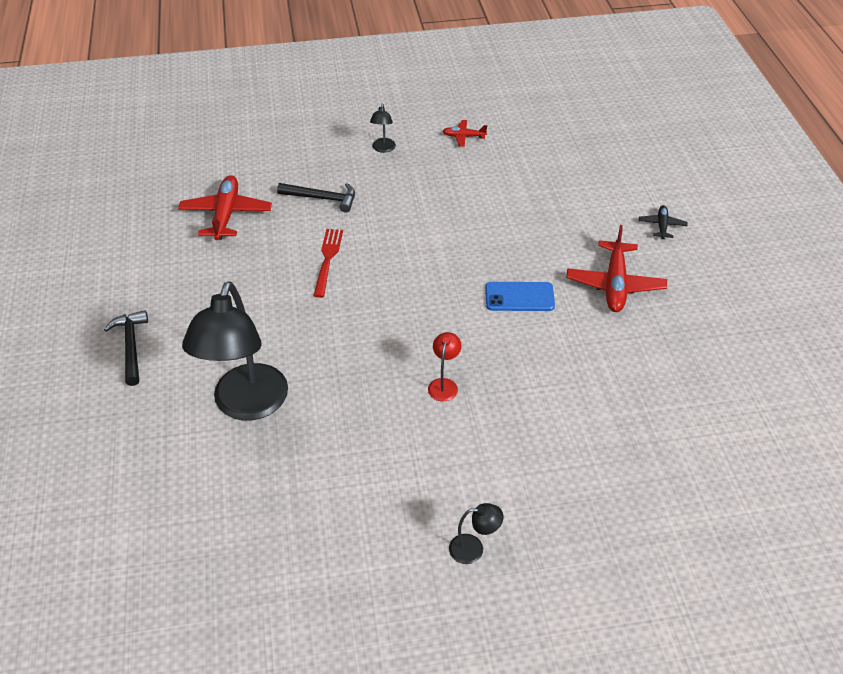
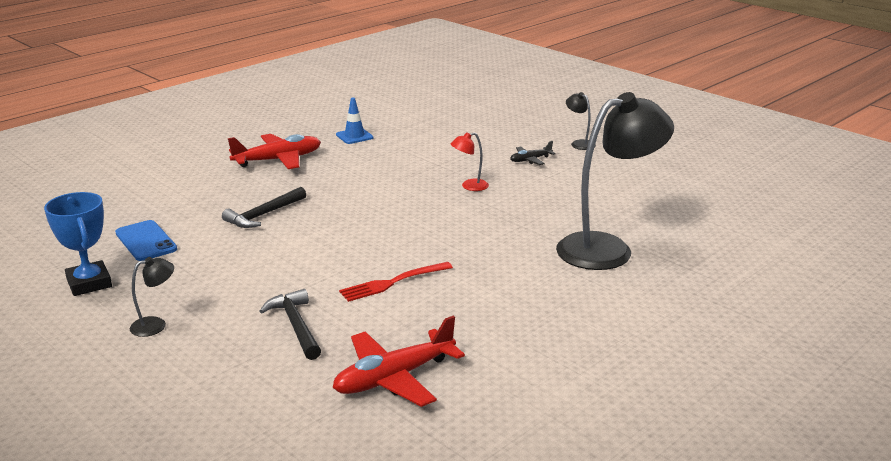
camera: 125 degrees left, 20 degrees down
black hammer [104,310,148,386] -> black hammer moved to [222,187,306,228]
red plane [442,120,487,147] -> blue trophy [44,192,112,296]
blue phone [485,282,555,311] -> blue phone moved to [115,220,177,261]
black plane [639,205,688,239] -> black plane moved to [510,141,555,165]
none -> blue traffic cone [336,98,373,144]

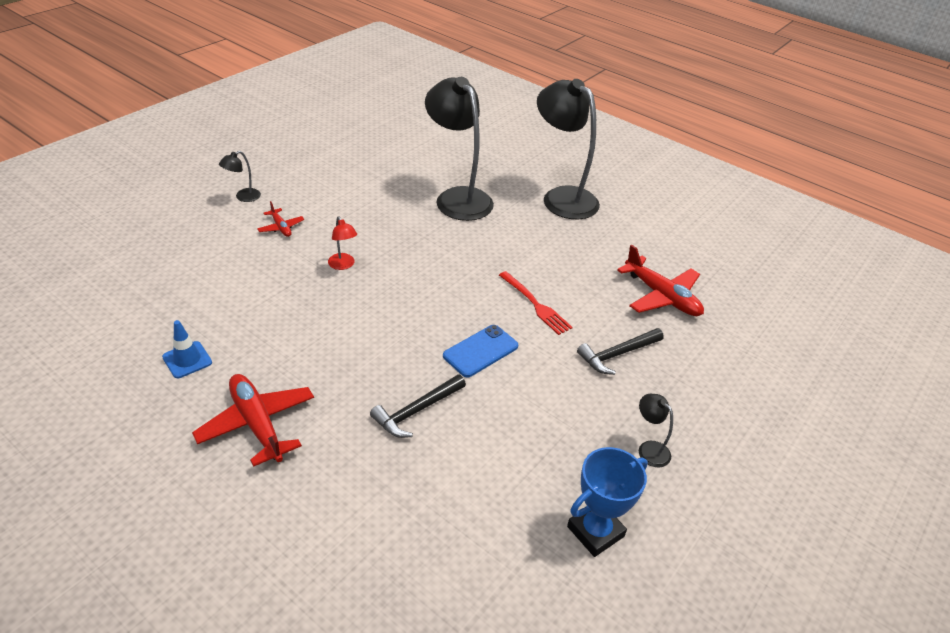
camera: 100 degrees left, 15 degrees up
blue phone [115,220,177,261] -> blue phone moved to [443,325,518,377]
black hammer [222,187,306,228] -> black hammer turned 105 degrees clockwise [370,374,466,438]
black plane [510,141,555,165] -> red plane [257,201,304,237]
none -> black lamp [537,79,600,219]

